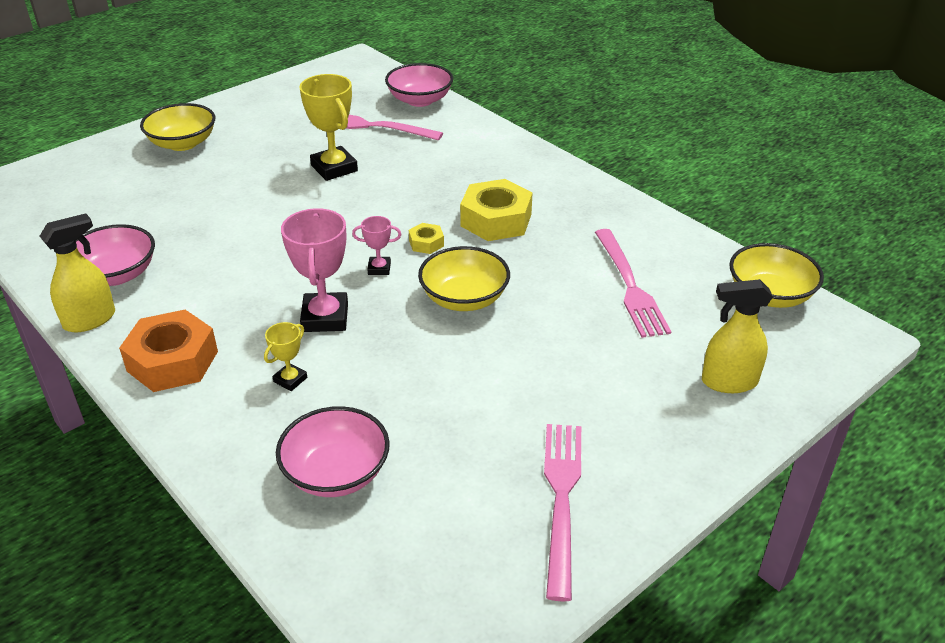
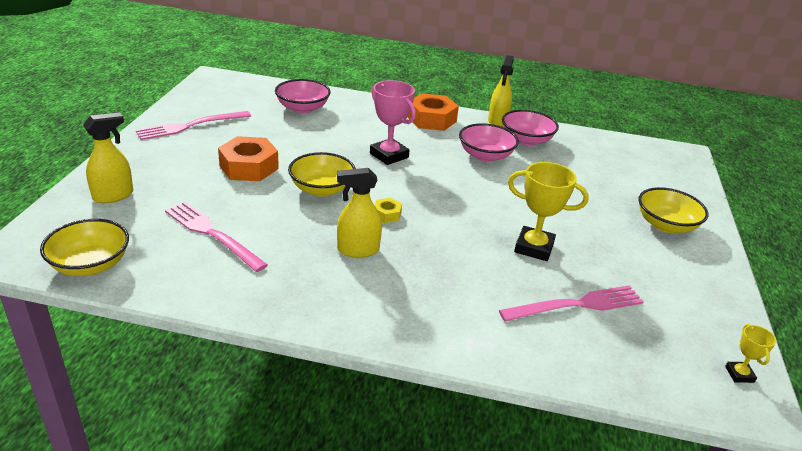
camera: 140 degrees right, 5 degrees down
yellow trophy [264,322,307,391] -> yellow trophy moved to [725,324,776,383]
pink trophy [352,216,401,275] -> none
pink bowl [385,63,453,107] -> pink bowl moved to [459,123,519,162]
yellow nut [460,179,532,241] -> yellow spray bottle [337,168,382,258]
pink fork [544,424,581,601] -> pink fork turned 90 degrees clockwise [136,111,251,140]
none -> orange nut [218,136,279,181]

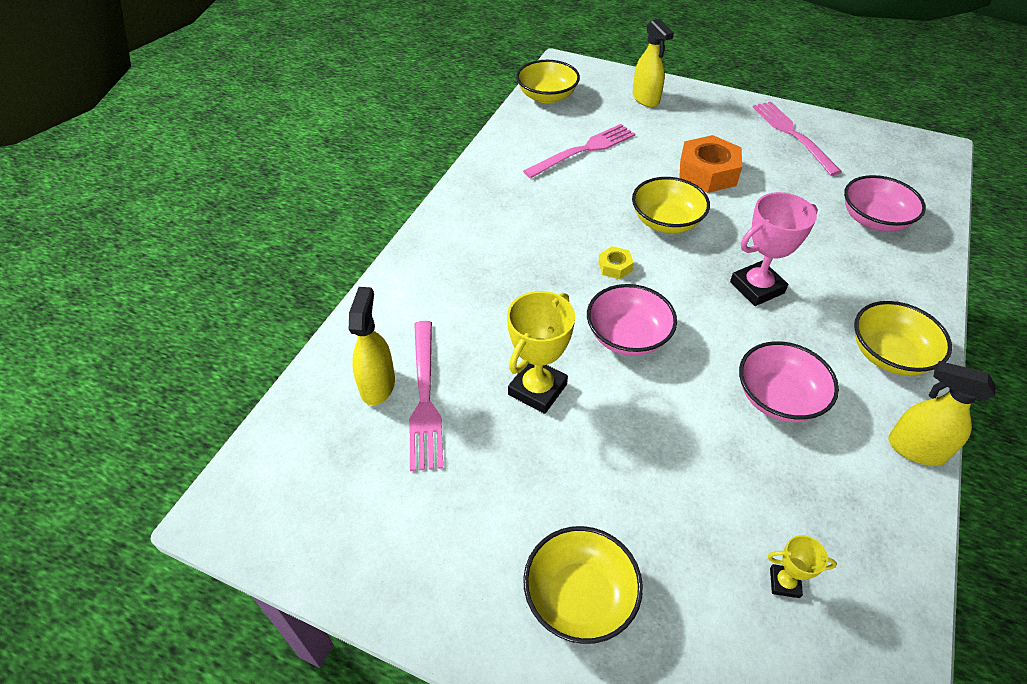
camera: 105 degrees right, 15 degrees up
yellow spray bottle [337,168,382,258] -> yellow spray bottle moved to [349,287,395,406]
orange nut [407,93,459,131] -> yellow bowl [854,301,952,375]
pink bowl [502,110,559,146] -> pink bowl moved to [587,284,677,356]
yellow trophy [725,324,776,383] -> yellow trophy moved to [768,535,837,598]

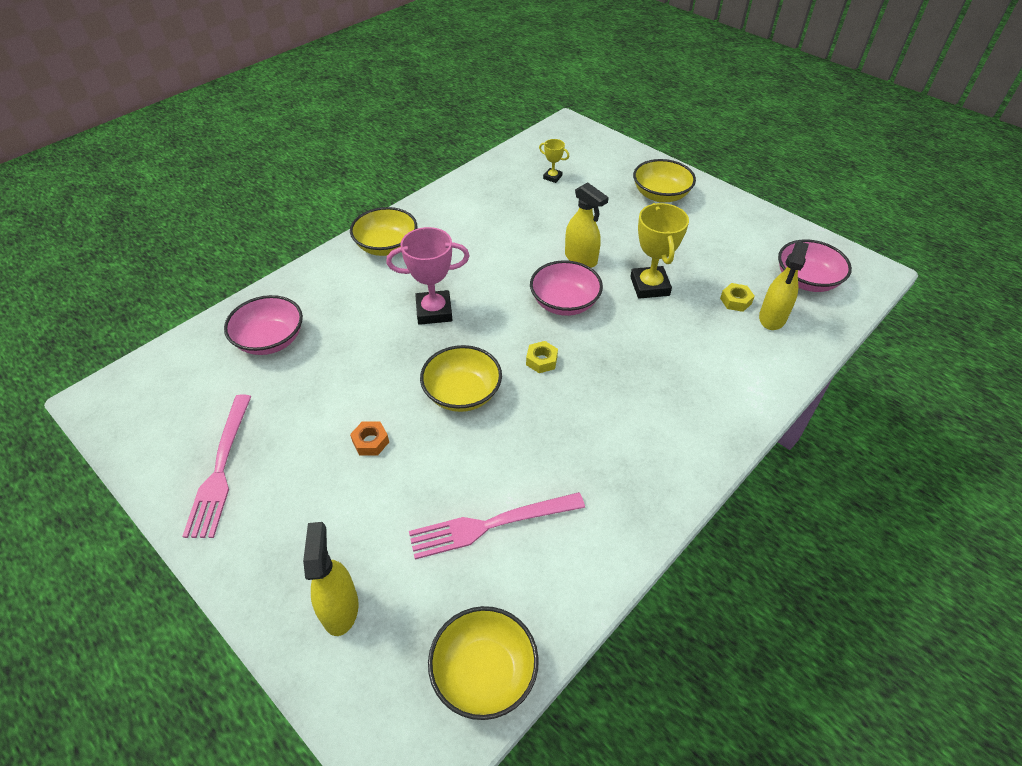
camera: 160 degrees left, 0 degrees up
pink fork [409,321,443,471] -> yellow nut [720,283,755,312]
yellow trophy [507,291,575,414] -> yellow trophy turned 60 degrees counterclockwise [630,203,689,299]
orange nut [679,135,742,193] -> orange nut [350,421,389,455], size x0.48
pink bowl [739,341,839,422] -> pink bowl moved to [778,239,852,292]
yellow spray bottle [888,361,996,466] -> yellow spray bottle moved to [565,182,609,268]

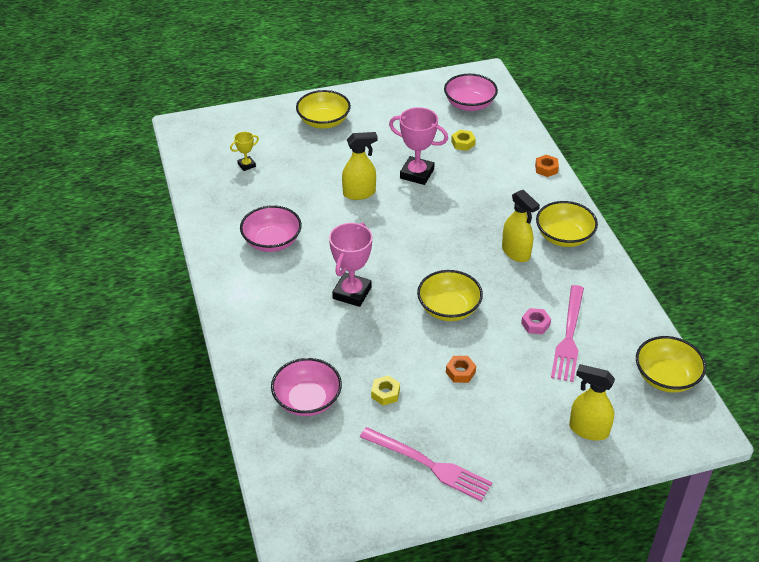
camera: 60 degrees left, 5 degrees down
yellow bowl [350,207,417,256] -> yellow bowl moved to [536,201,598,247]
yellow nut [526,341,558,373] -> yellow nut moved to [371,375,400,405]
pink bowl [530,260,603,316] -> pink bowl moved to [240,205,302,252]
yellow trophy [630,203,689,299] -> pink trophy [389,107,448,185]
yellow spray bottle [759,241,809,330] -> yellow spray bottle moved to [502,190,540,262]
none -> pink nut [521,308,551,334]
none -> orange nut [535,154,559,177]

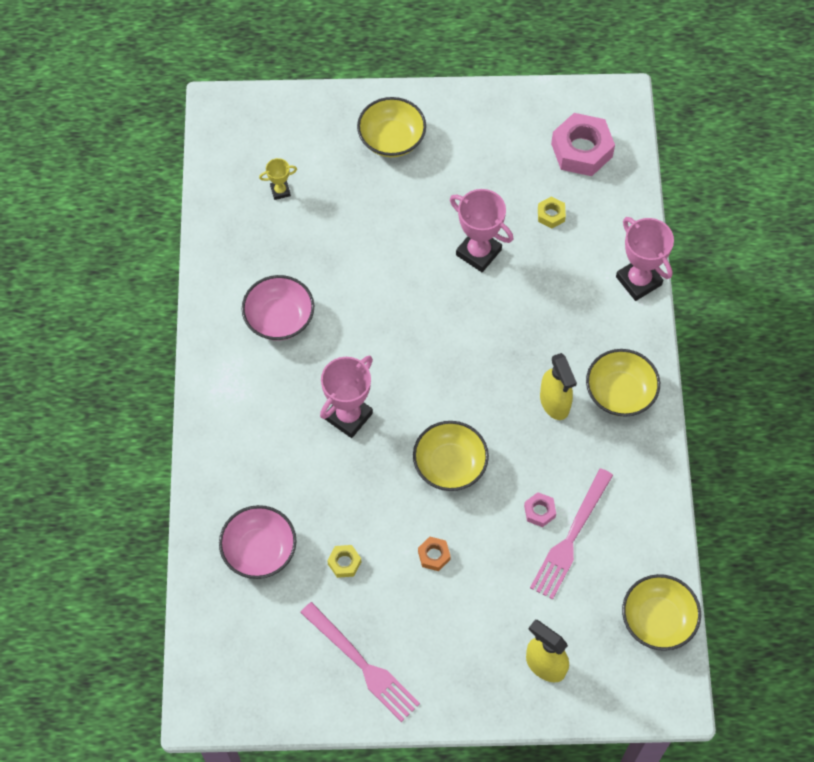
camera: 15 degrees right, 20 degrees up
yellow spray bottle [342,132,378,200] -> none
pink bowl [444,74,498,111] -> pink nut [551,113,615,176]
orange nut [535,154,559,177] -> pink trophy [616,217,674,301]

